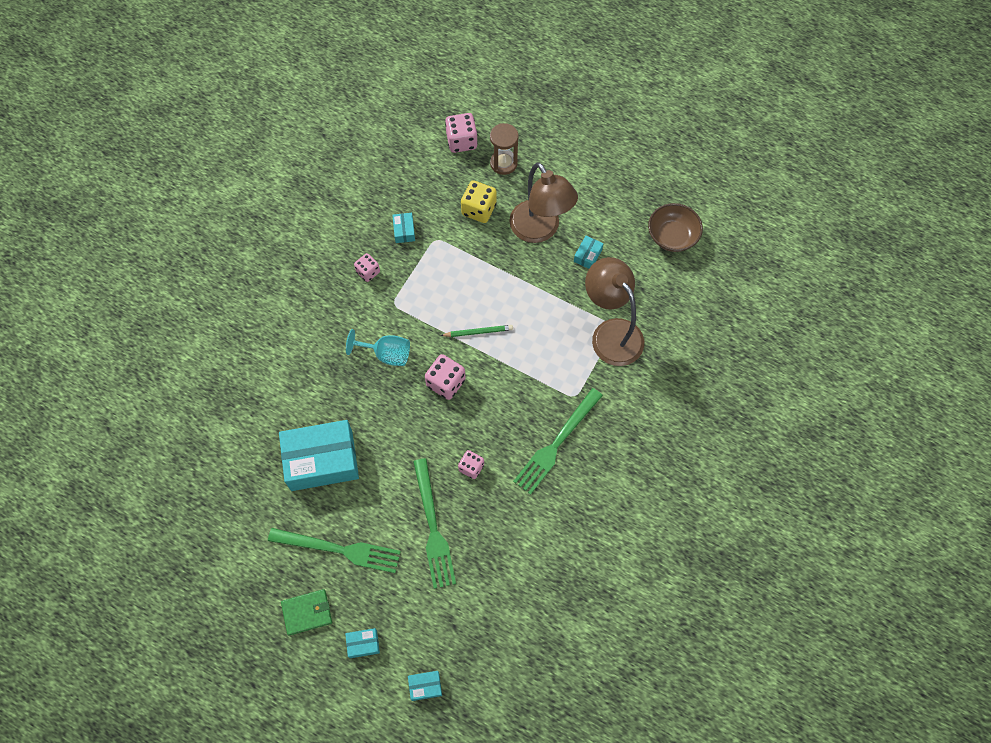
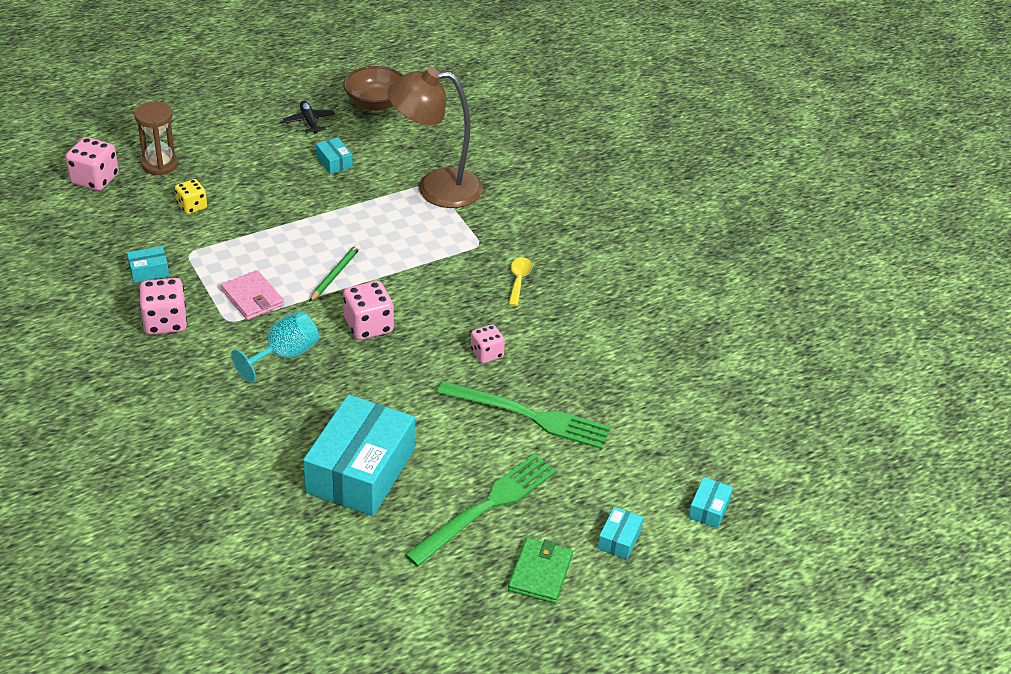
camera: 60 degrees left, 25 degrees down
pink dice [354,253,380,282] -> pink dice [139,278,187,335], size x1.57
turquoise box [392,213,415,243] -> turquoise box turned 45 degrees counterclockwise [127,246,169,283]
yellow dice [461,181,497,223] -> yellow dice [175,179,207,214], size x0.64
brown lamp [509,162,578,243] -> none
green fork [513,388,603,495] -> yellow spoon [508,257,532,306]
none -> pink wallet [221,270,284,320]
none -> black plane [283,101,335,134]

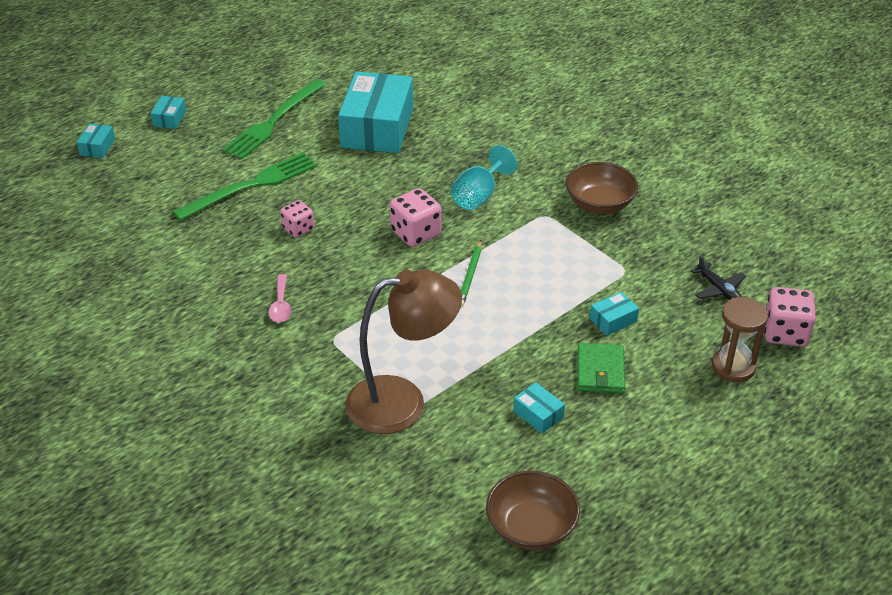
camera: 170 degrees right, 0 degrees up
turquoise box [127,246,169,283] -> turquoise box moved to [590,292,639,336]
pink dice [139,278,187,335] -> brown bowl [566,162,638,214]
yellow dice [175,179,207,214] -> none
pink wallet [221,270,284,320] -> none
black plane [283,101,335,134] -> black plane moved to [691,255,746,300]
green fork [437,381,610,449] -> green fork turned 135 degrees clockwise [173,152,317,221]
yellow spoon [508,257,532,306] -> pink spoon [268,274,292,323]
green wallet [508,538,573,603] -> green wallet moved to [578,343,625,393]

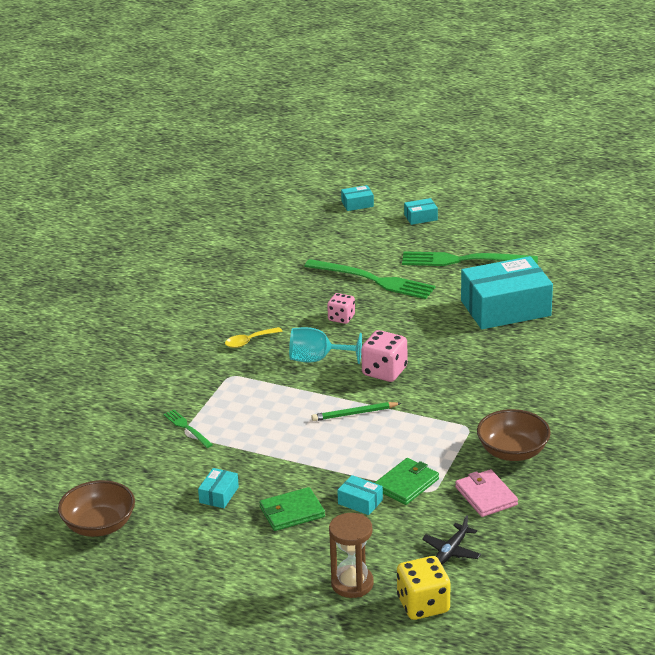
camera: 65 degrees right, 10 degrees down
pink spoon [268,274,292,323] -> yellow spoon [225,327,283,348]
brown lamp [345,269,462,434] -> green fork [163,410,213,448]
turquoise goblet [451,145,517,210] -> turquoise goblet moved to [289,327,362,364]
pink dice [764,287,816,347] -> yellow dice [397,556,450,620]
none -> green wallet [375,458,439,505]
none -> pink wallet [455,469,518,517]

